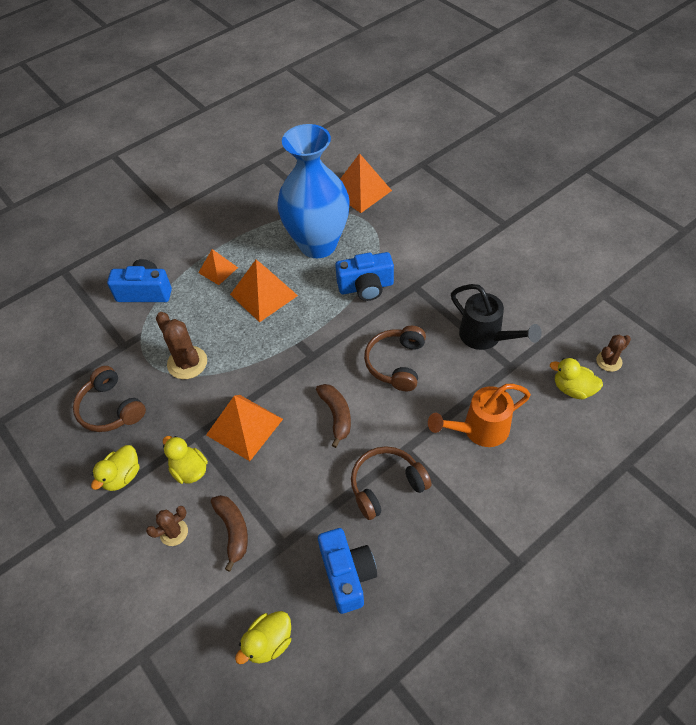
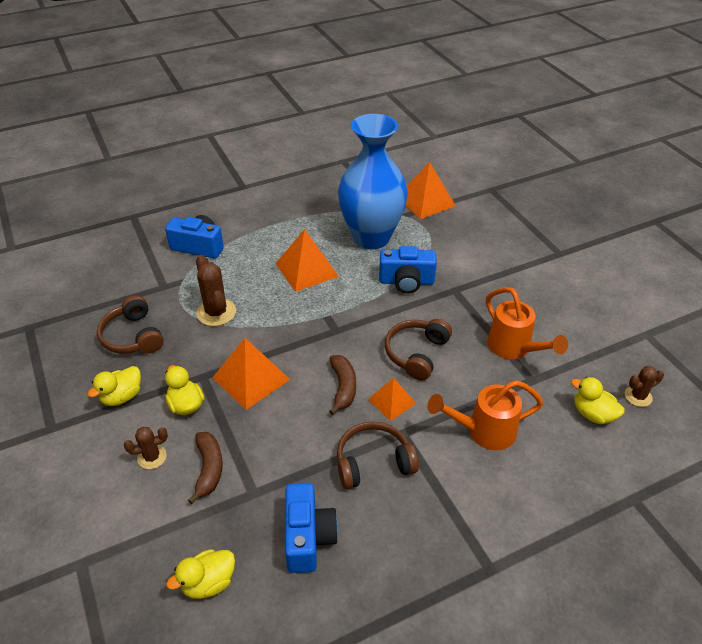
camera: 10 degrees right, 10 degrees down
orange pyramid [198,249,238,285] -> orange pyramid moved to [368,378,416,421]
black watering can [451,284,542,350] -> orange watering can [486,287,568,359]

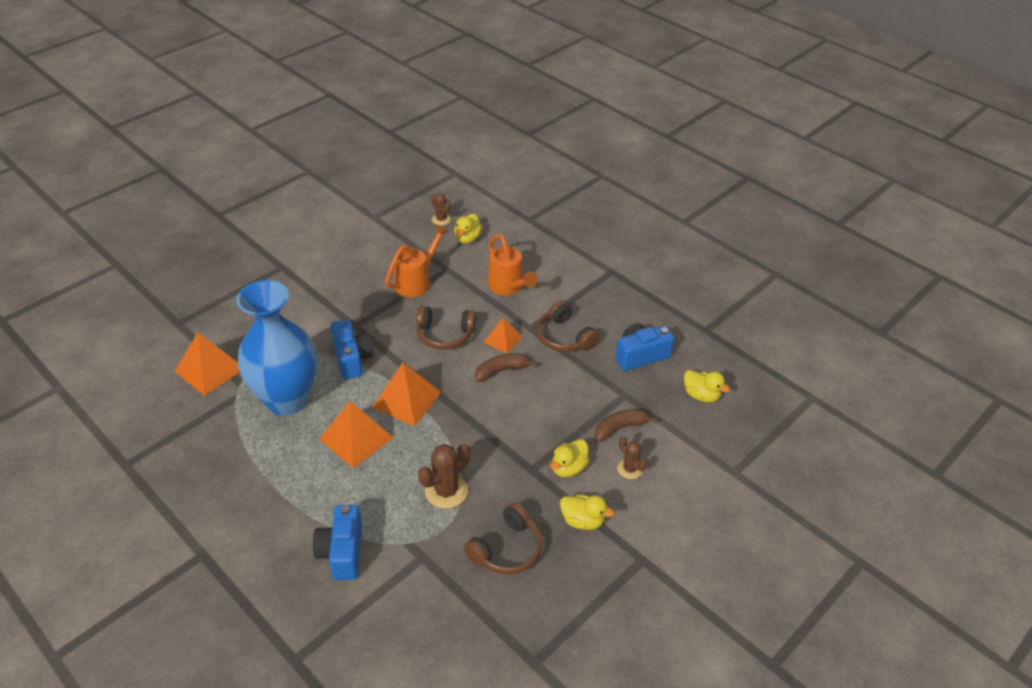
camera: 110 degrees left, 0 degrees up
orange pyramid [212,338,290,410] -> orange pyramid moved to [372,363,441,426]

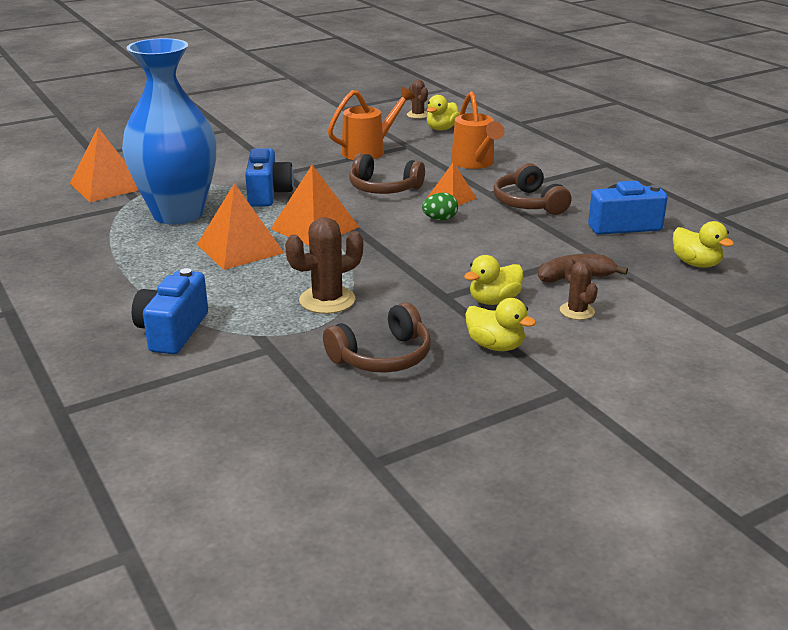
camera: 15 degrees right, 15 degrees down
brown banana [475,353,537,382] -> green egg [422,193,458,220]

